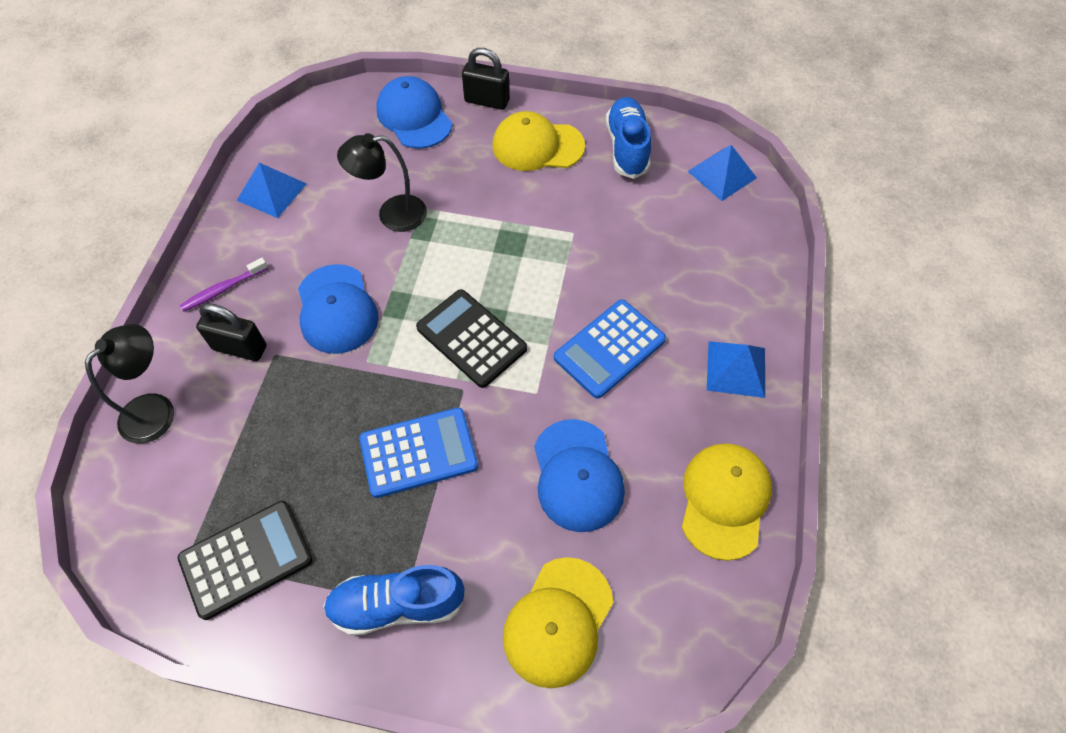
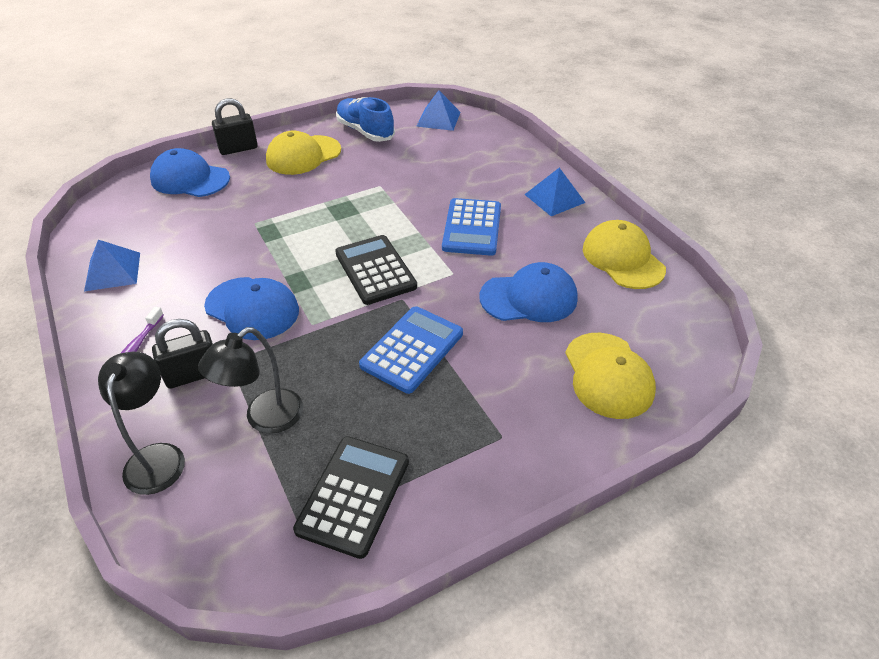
camera: 40 degrees left, 15 degrees down
blue shoe [323,565,466,636] -> none
black lamp [337,133,427,232] -> black lamp moved to [198,327,303,434]
black calculator [416,289,527,388] -> black calculator turned 60 degrees clockwise [335,235,417,305]
blue cap [534,419,625,532] -> blue cap turned 45 degrees counterclockwise [479,262,578,322]

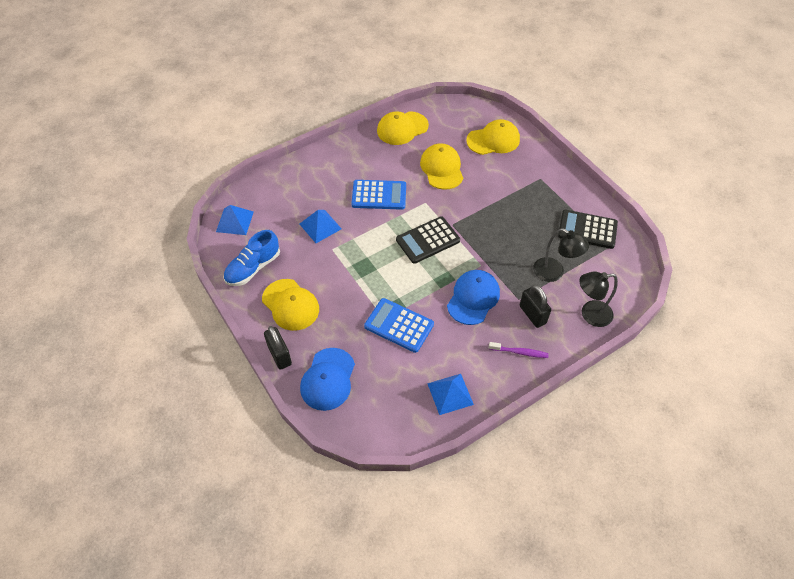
camera: 95 degrees left, 10 degrees up
blue calculator [359,306,463,394] -> blue calculator moved to [364,298,434,353]
blue cap [479,262,578,322] -> yellow cap [420,143,463,190]
blue pyramid [524,168,585,216] -> blue pyramid moved to [300,210,342,243]

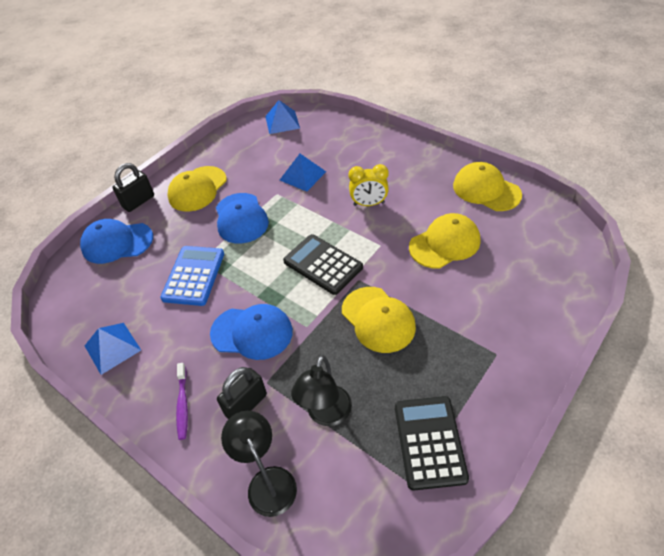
camera: 75 degrees right, 5 degrees down
blue shoe [223,230,280,286] -> none
blue calculator [351,180,406,210] -> yellow clock [348,164,389,206]
yellow cap [466,119,520,155] -> yellow cap moved to [342,287,416,353]
none -> blue cap [216,193,269,244]

